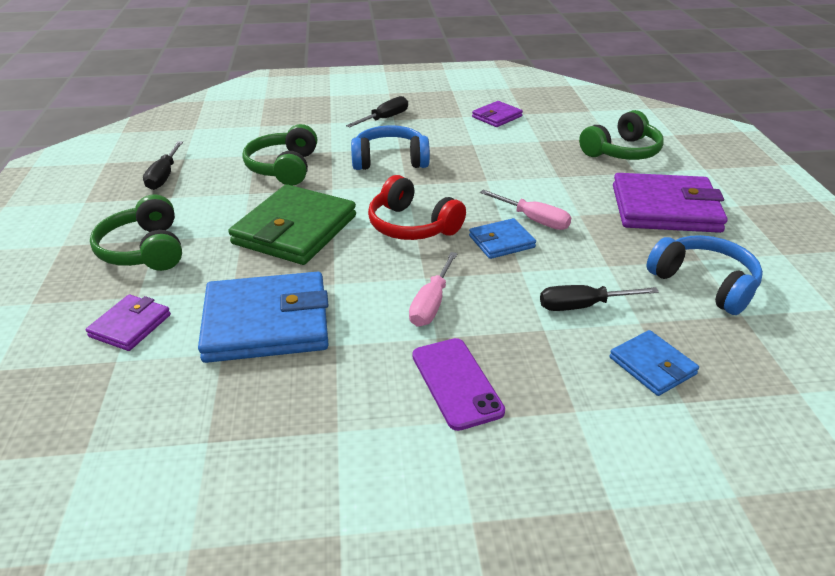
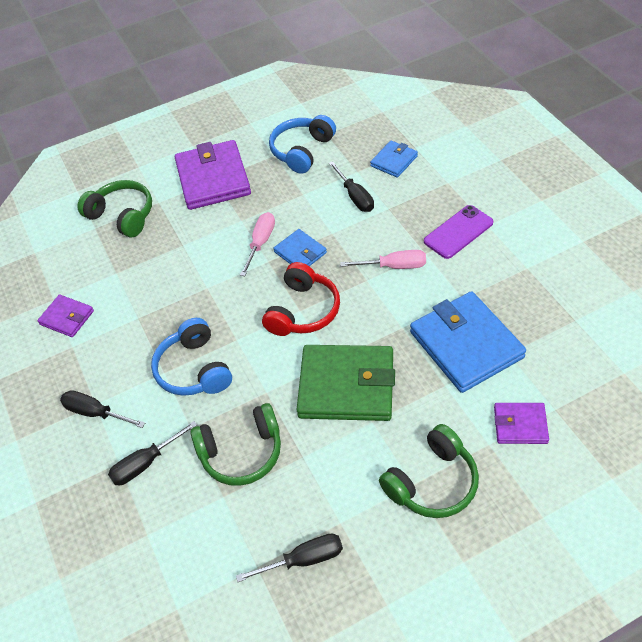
camera: 105 degrees left, 15 degrees up
none -> black screwdriver [108,421,197,485]

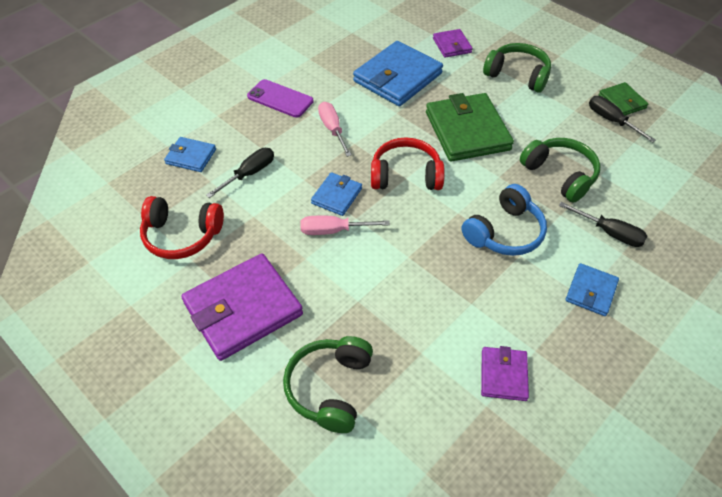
camera: 115 degrees left, 0 degrees up
black screwdriver [60,390,145,428] -> blue wallet [566,263,619,316]
blue headphones [269,115,336,174] -> red headphones [140,196,224,259]
none -> green wallet [599,82,648,116]

